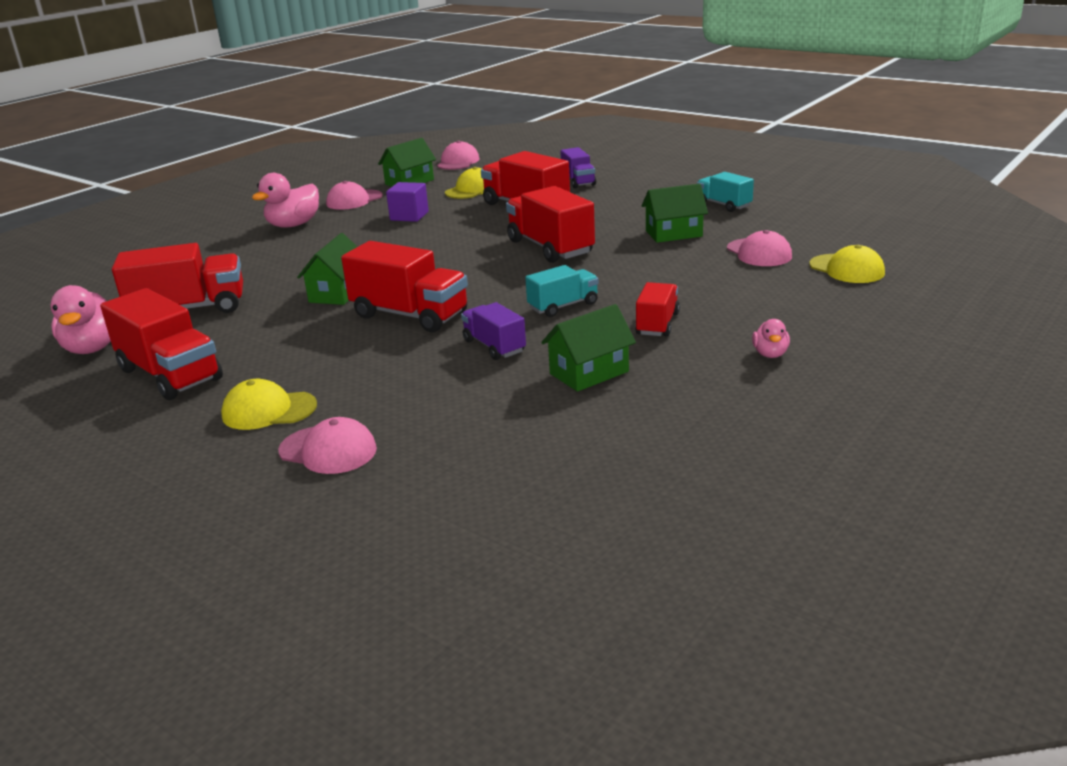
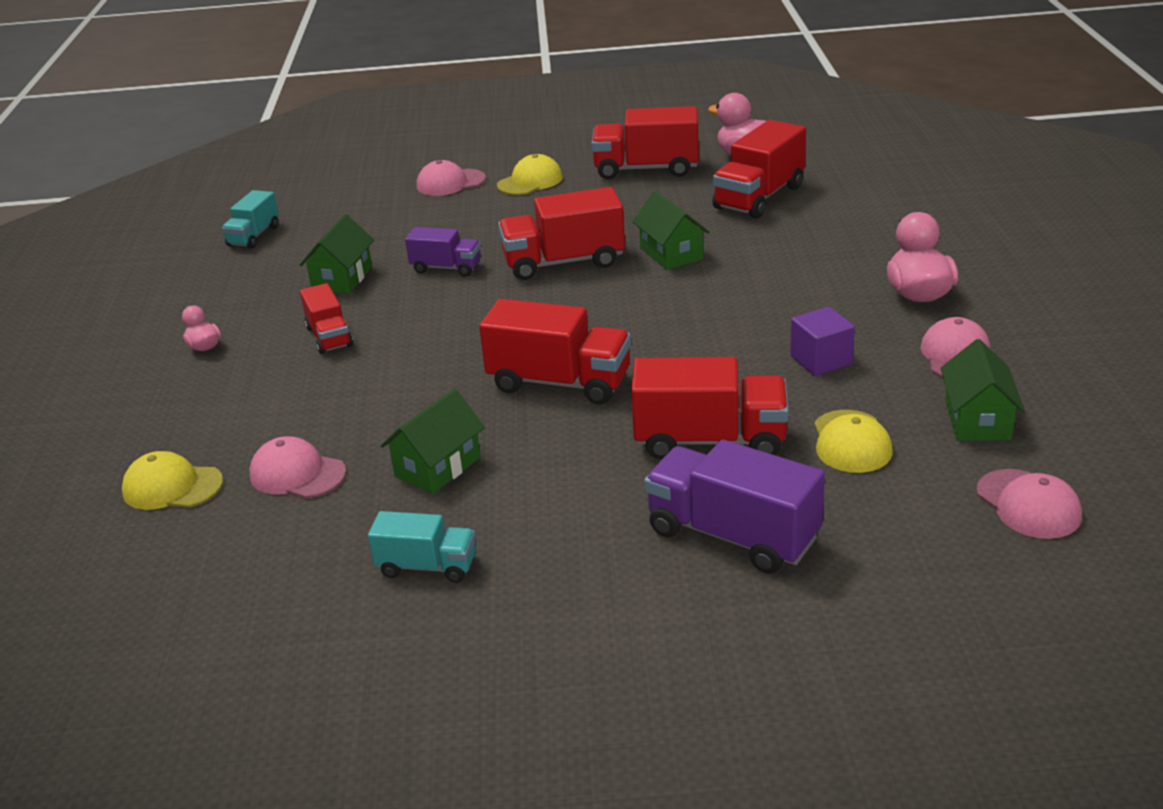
camera: 140 degrees right, 5 degrees up
turquoise truck [525,265,599,317] -> turquoise truck moved to [222,190,279,249]
purple truck [560,147,596,188] -> purple truck [644,439,825,574], size x1.71

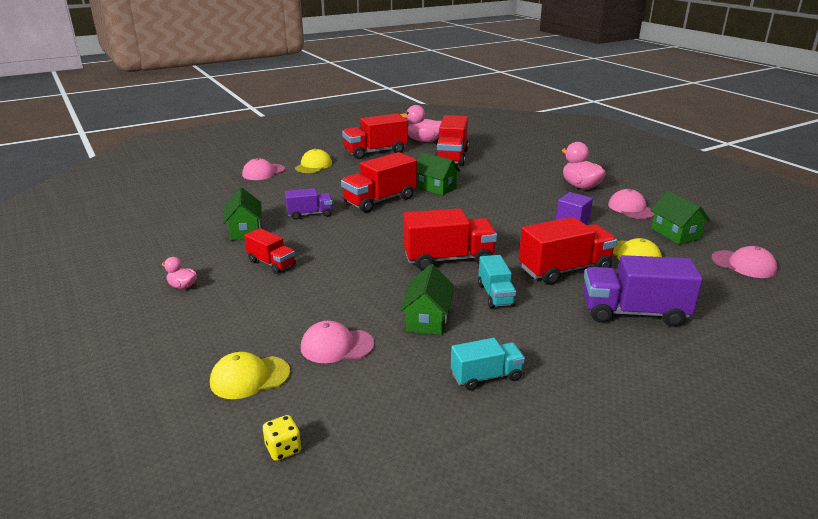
camera: 30 degrees left, 5 degrees down
turquoise truck [222,190,279,249] -> turquoise truck moved to [478,255,516,308]
none -> yellow dice [263,415,301,461]

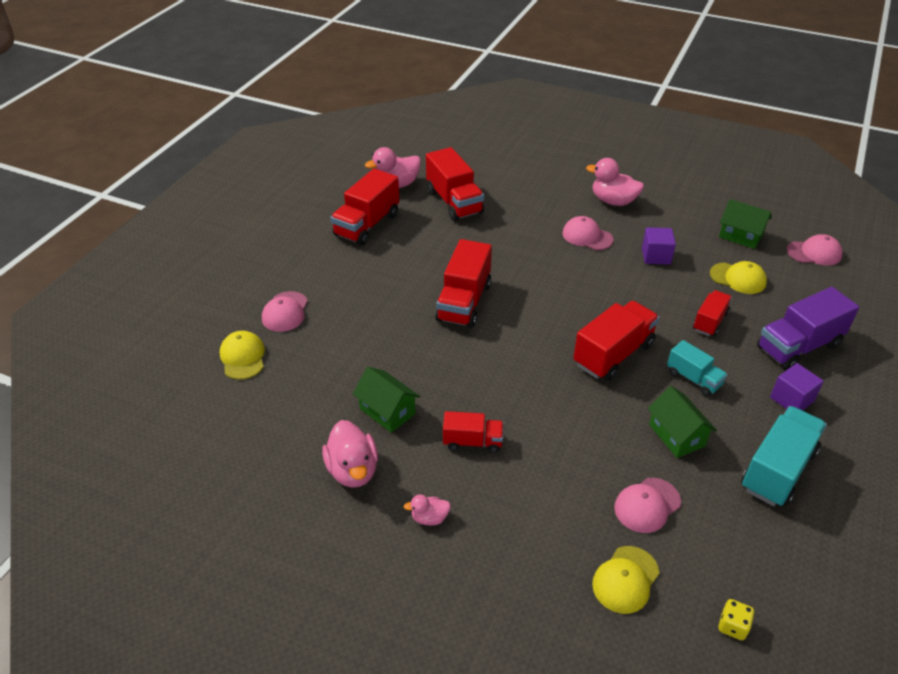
camera: 35 degrees left, 15 degrees up
purple truck [285,188,333,220] -> none
yellow cap [295,149,332,173] -> yellow cap moved to [220,331,265,380]
green house [416,152,461,195] -> none
turquoise truck [451,338,525,390] -> turquoise truck [741,406,827,506], size x1.71
red truck [519,217,617,285] -> red truck [693,290,732,336], size x0.59
pink cap [608,189,654,219] -> pink cap moved to [562,216,614,250]
none -> pink duck [322,420,378,488]
none -> purple cube [770,363,824,411]

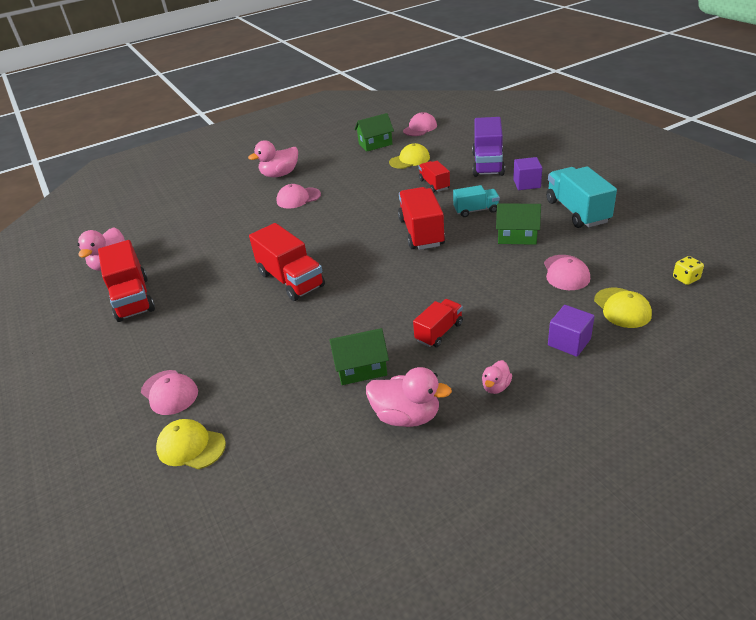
camera: 50 degrees left, 5 degrees down
red truck [426,147,484,221] -> none
purple cube [642,227,676,265] -> purple cube moved to [548,305,595,357]

